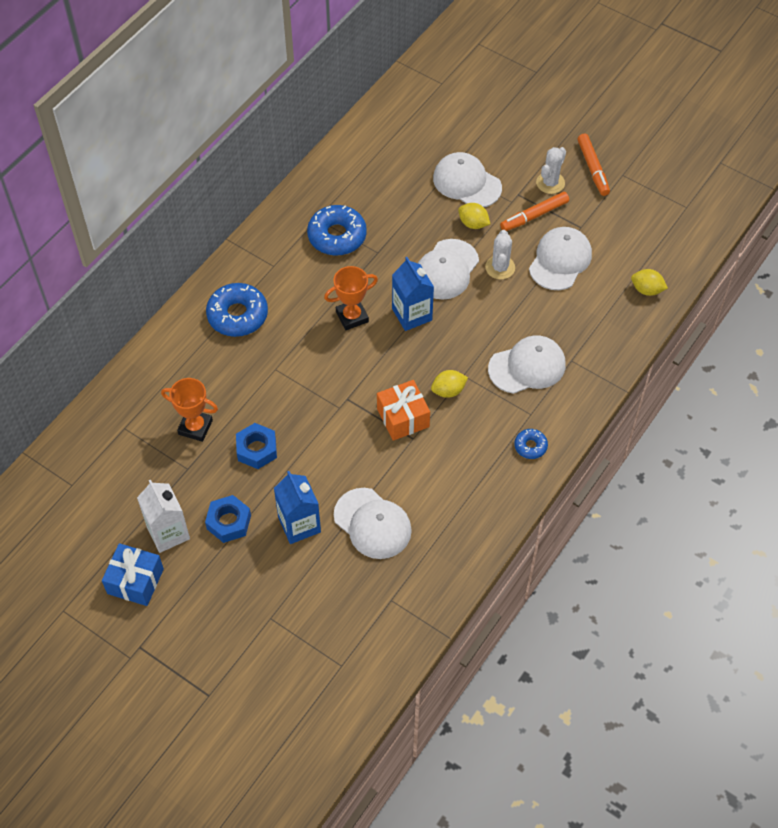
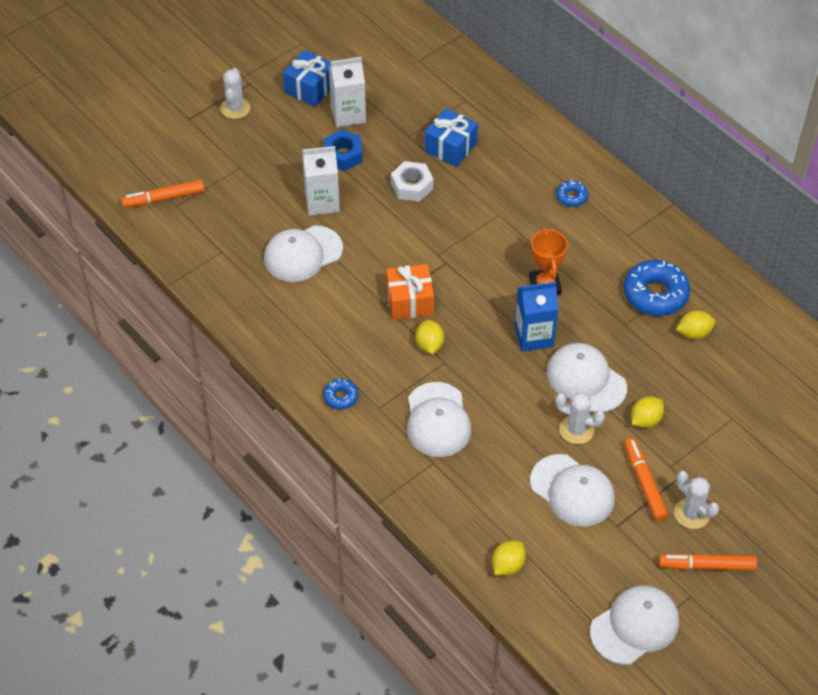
camera: 105 degrees right, 5 degrees down
orange trophy [161,378,218,442] -> blue gift [424,108,478,167]
blue donut [206,283,268,337] -> blue donut [556,180,588,207], size x0.51
blue nut [236,423,277,469] -> white nut [391,161,433,202]
blue carton [274,471,321,544] -> white carton [302,146,340,216]
white cap [433,152,502,207] -> white cap moved to [590,585,679,665]
none -> orange marker [121,180,204,208]
none -> white cactus [220,68,250,119]
none -> yellow lemon [676,311,715,340]

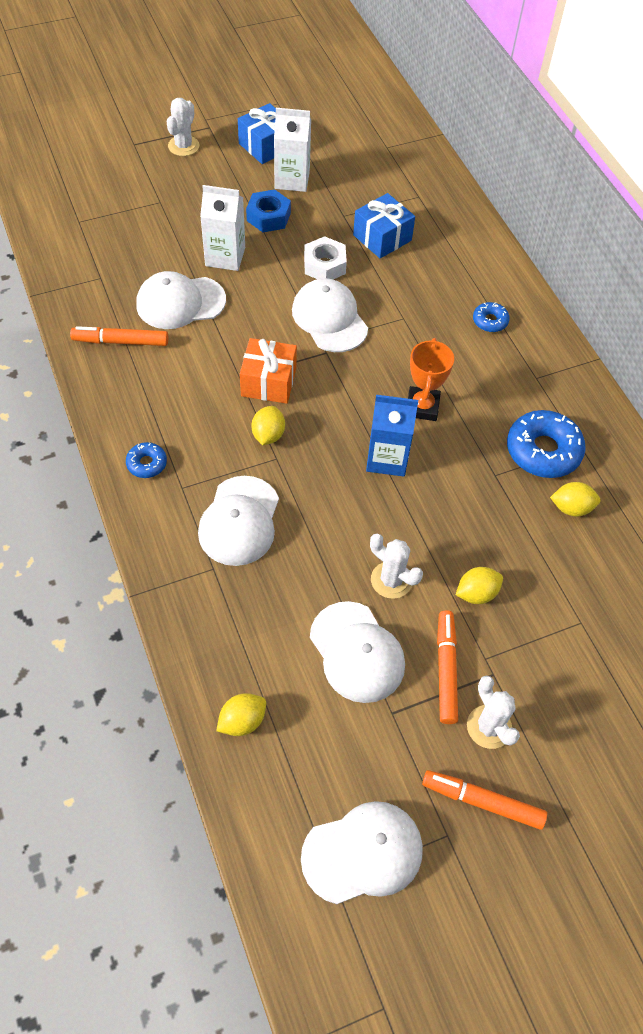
camera: 15 degrees right, 5 degrees up
orange marker [121,180,204,208] -> orange marker moved to [70,326,168,346]
white cap [546,343,627,412] -> white cap moved to [292,278,368,352]

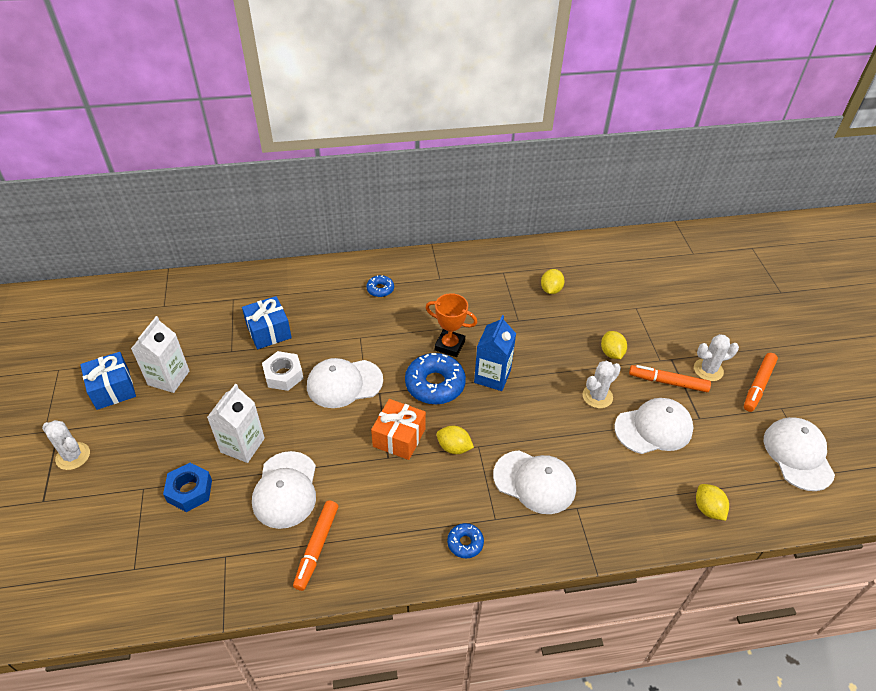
camera: 75 degrees left, 10 degrees down
blue nut [246,189,291,232] -> blue nut moved to [163,463,212,512]
blue donut [507,410,586,478] -> blue donut moved to [405,353,466,405]

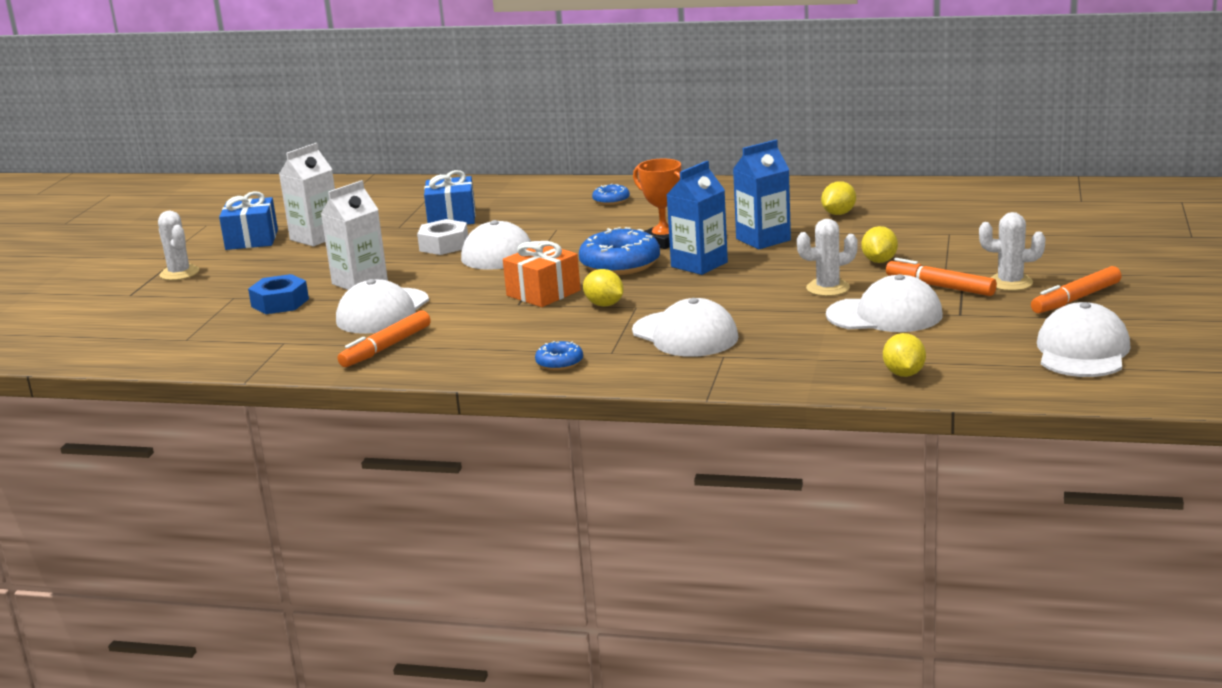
camera: 25 degrees right, 25 degrees down
none -> blue carton [733,140,791,249]

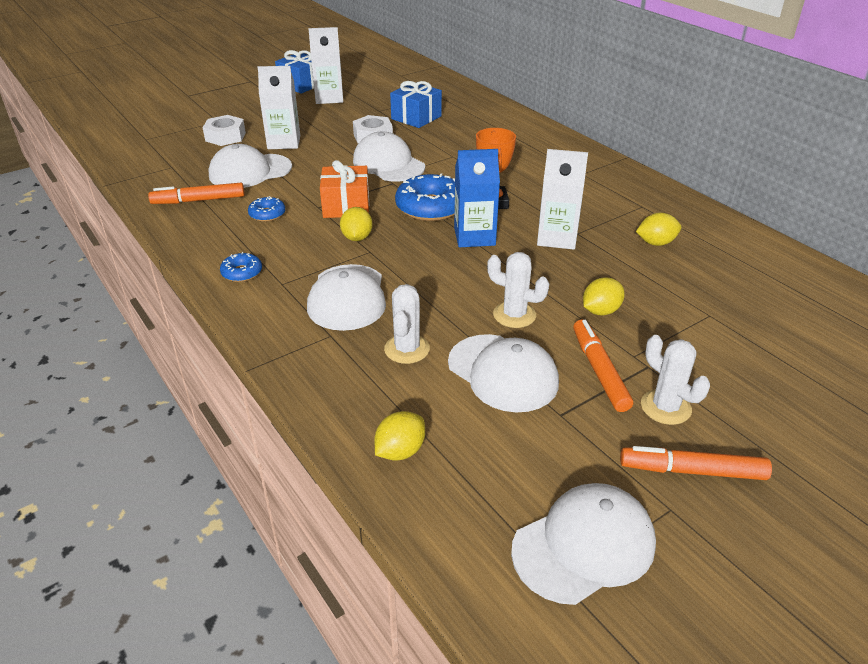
camera: 40 degrees right, 15 degrees up
white cactus [158,211,199,280] -> white cactus moved to [384,284,430,364]
blue nut [248,274,309,314] -> white nut [203,115,246,146]
blue donut [592,184,630,205] -> blue donut moved to [248,196,285,222]
blue carton [733,140,791,249] -> white carton [537,149,588,250]

